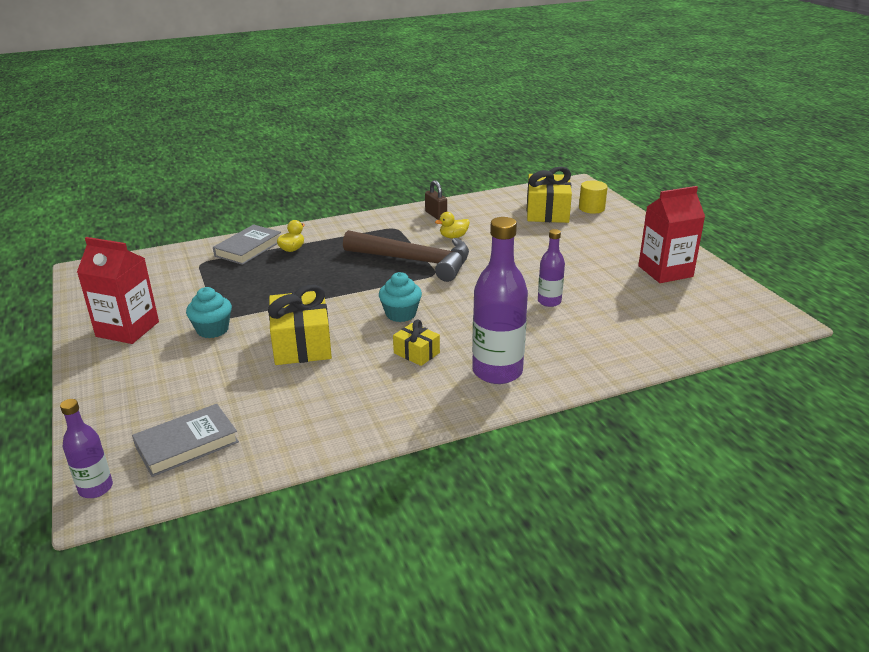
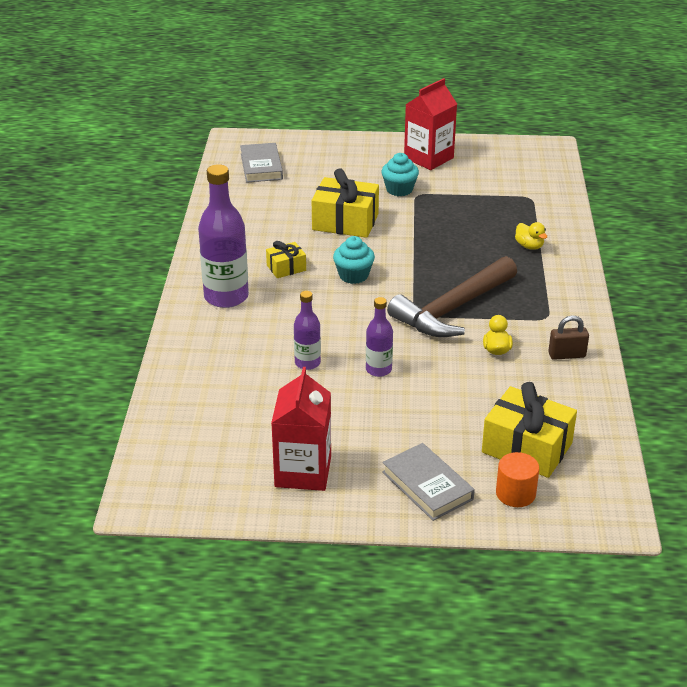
camera: 115 degrees right, 5 degrees up
purple bottle [60,399,113,498] -> purple bottle moved to [366,297,393,377]
grey book [213,224,281,265] -> grey book moved to [382,443,475,521]
yellow cylinder [579,180,608,214] -> orange cylinder [496,452,539,507]

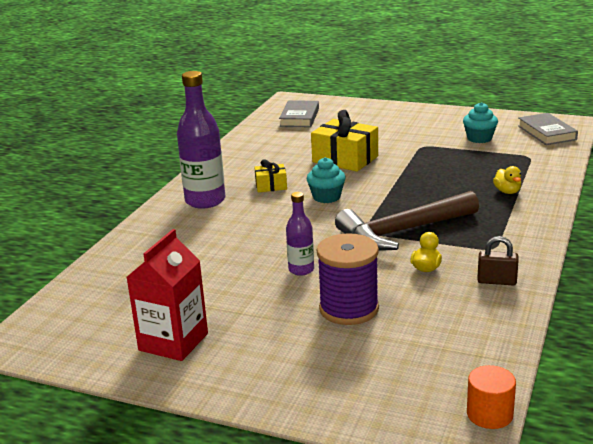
camera: 20 degrees right, 10 degrees down
purple bottle [294,291,321,370] -> none
turquoise cupcake [381,153,419,196] -> turquoise cupcake moved to [463,102,498,143]
grey book [382,443,475,521] -> grey book moved to [518,113,578,145]
red carton [404,78,457,170] -> none
yellow gift [482,382,577,478] -> none
orange cylinder [496,452,539,507] -> orange cylinder moved to [467,365,516,429]
none -> purple spool [317,233,379,325]

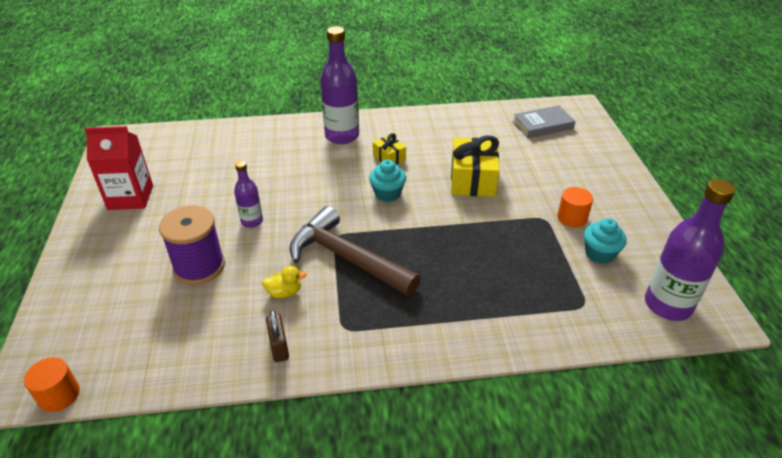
camera: 60 degrees right, 15 degrees up
yellow duck [493,166,521,194] -> none
grey book [518,113,578,145] -> purple bottle [645,179,735,321]
none -> orange cylinder [557,187,593,228]

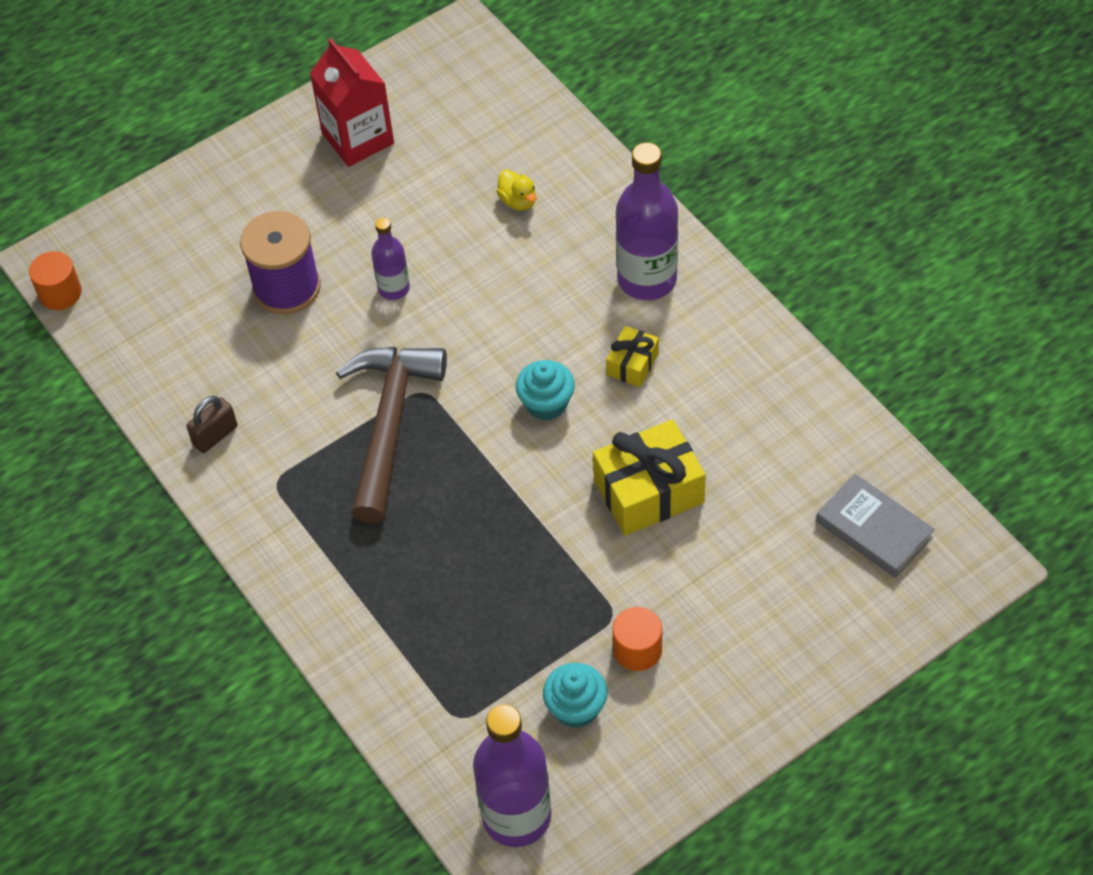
camera: 65 degrees right, 15 degrees up
yellow duck [262,266,307,298] -> yellow duck moved to [496,169,537,210]

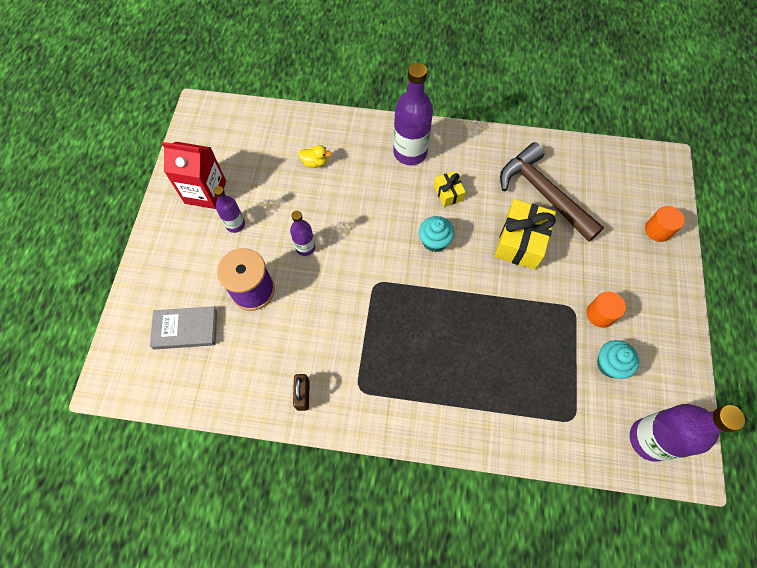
camera: 50 degrees left, 10 degrees up
orange cylinder [29,251,82,310] -> orange cylinder moved to [645,206,685,242]
brown hammer [336,347,447,524] -> brown hammer moved to [500,142,604,242]
grey book [816,473,935,578] -> grey book moved to [150,306,217,349]
none -> purple bottle [213,186,245,233]

